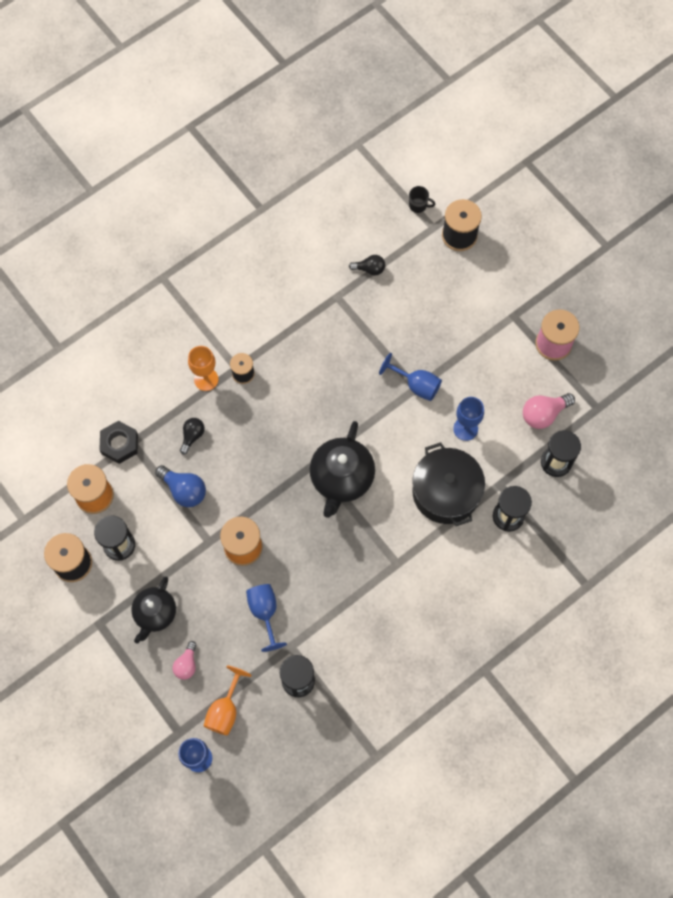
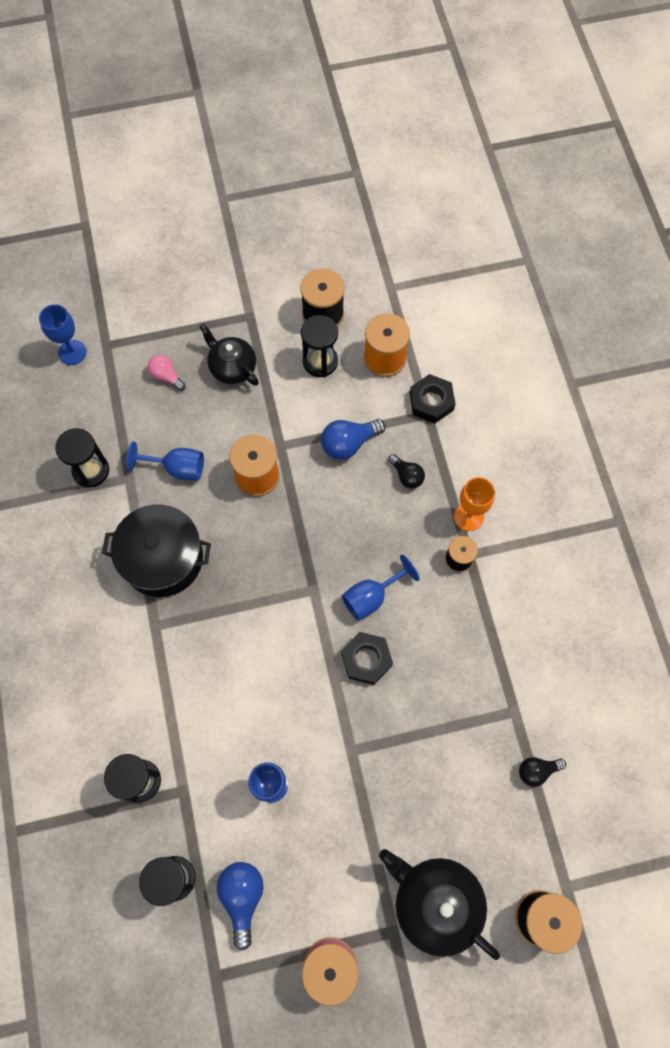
camera: 115 degrees right, 0 degrees up
orange goblet [204,666,252,736] -> none
black teapot [310,421,375,518] -> black teapot moved to [379,849,500,960]
black light bulb [349,255,385,276] -> black light bulb turned 45 degrees clockwise [519,757,566,787]
blue goblet [379,353,442,401] -> blue goblet moved to [342,555,420,621]
black mug [409,186,435,213] -> none
black pot [412,442,485,526] -> black pot moved to [102,505,211,597]
pink light bulb [523,393,575,429] -> blue light bulb [217,862,264,950]
none -> black nut [341,632,393,685]

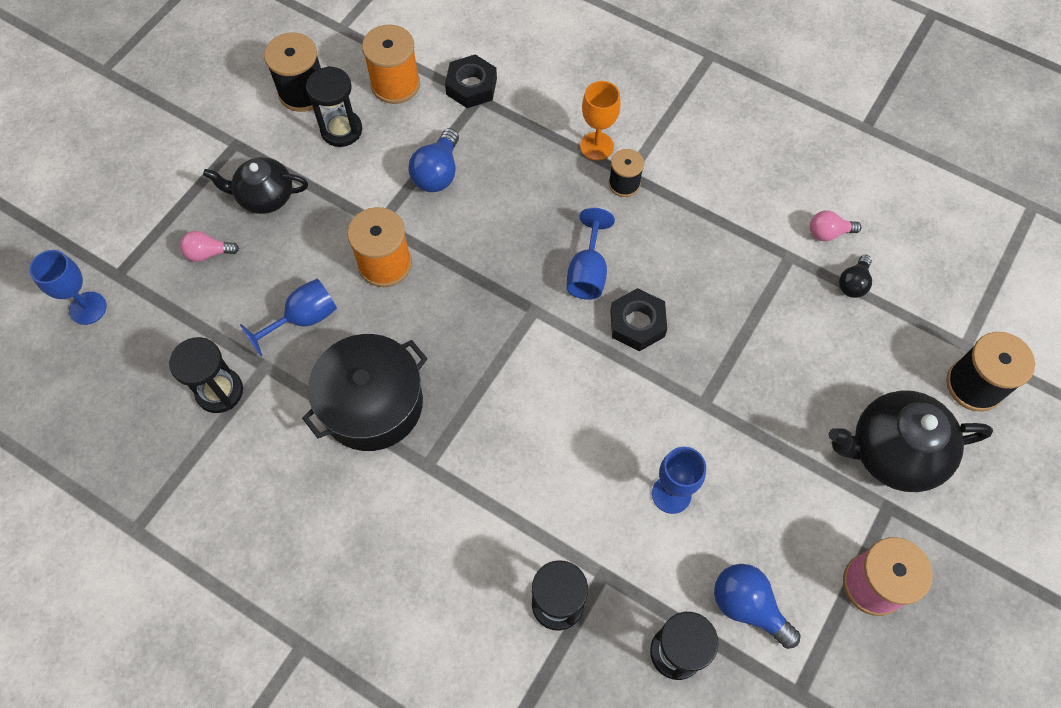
camera: 45 degrees left, 5 degrees down
black light bulb [388,454,425,489] -> none
none -> pink light bulb [810,211,861,241]

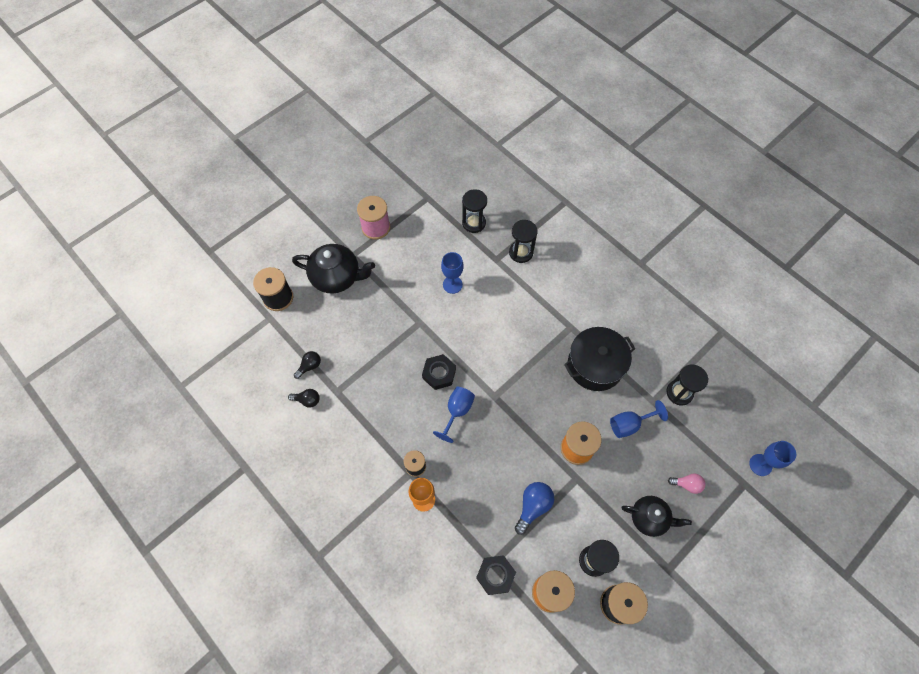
camera: 165 degrees left, 0 degrees up
blue light bulb [714,564,800,649] -> none
pink light bulb [810,211,861,241] -> black light bulb [288,389,320,407]

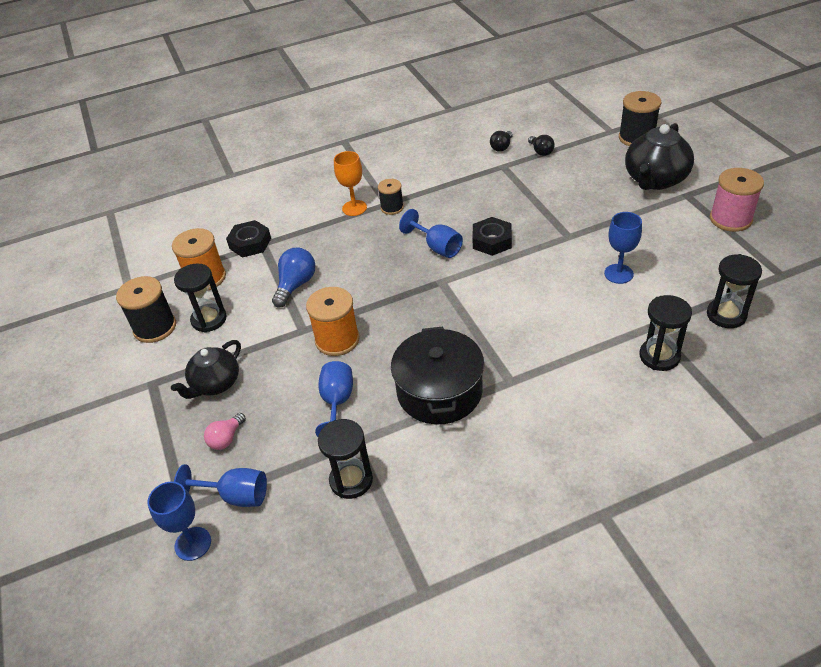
camera: 115 degrees right, 20 degrees down
blue light bulb [515,482,554,535] -> blue light bulb turned 120 degrees counterclockwise [272,248,315,308]
none -> blue goblet [174,464,267,507]

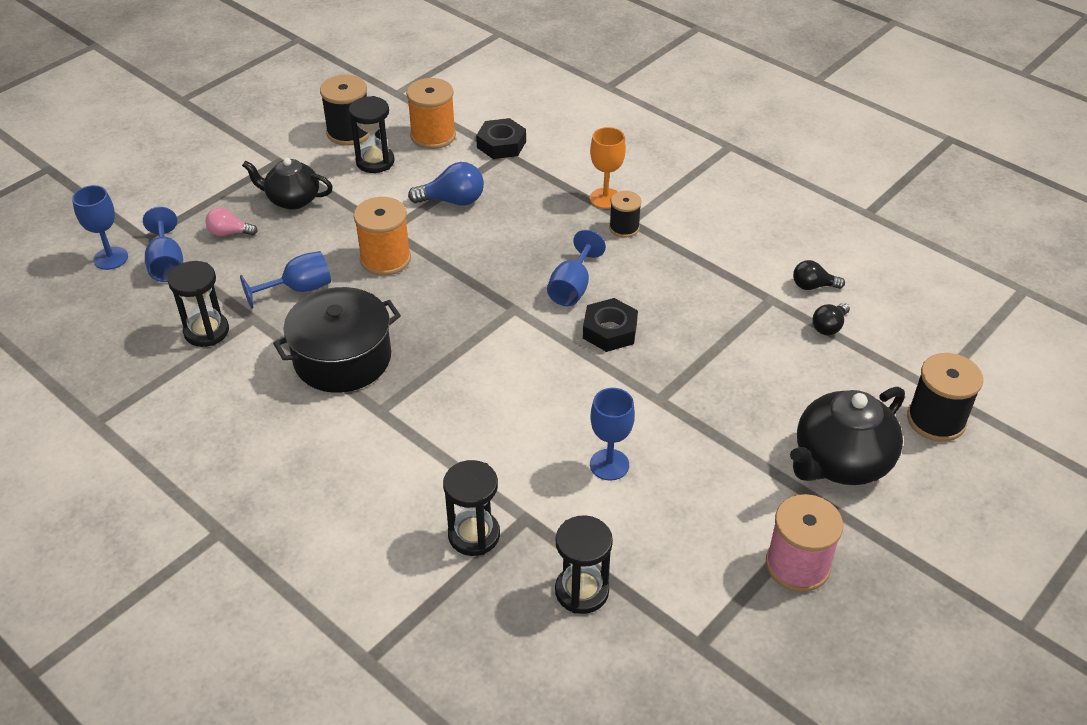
camera: 60 degrees right, 0 degrees up
black teapot [625,123,694,190] -> black teapot turned 45 degrees counterclockwise [790,387,905,485]

